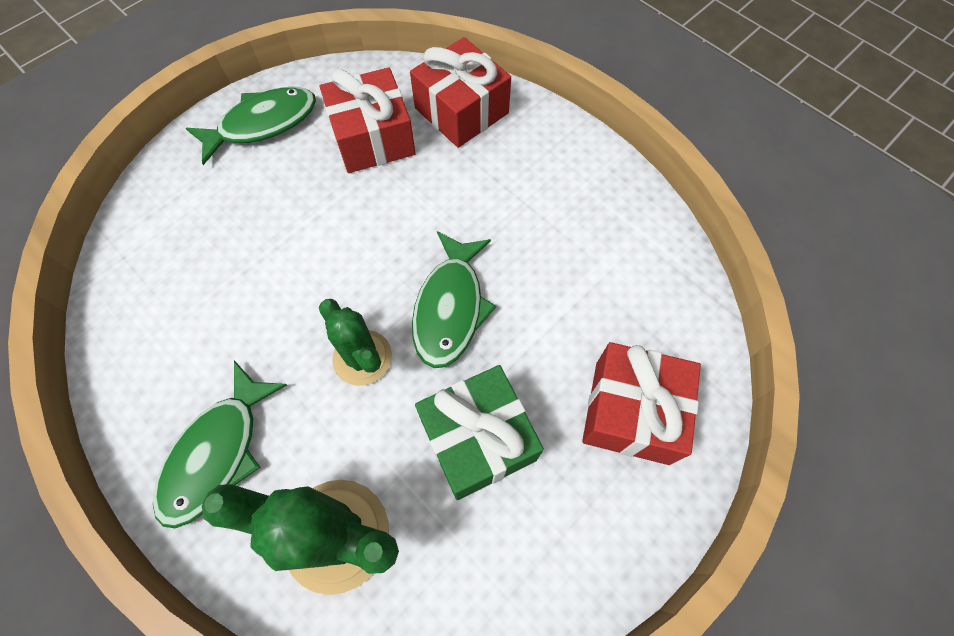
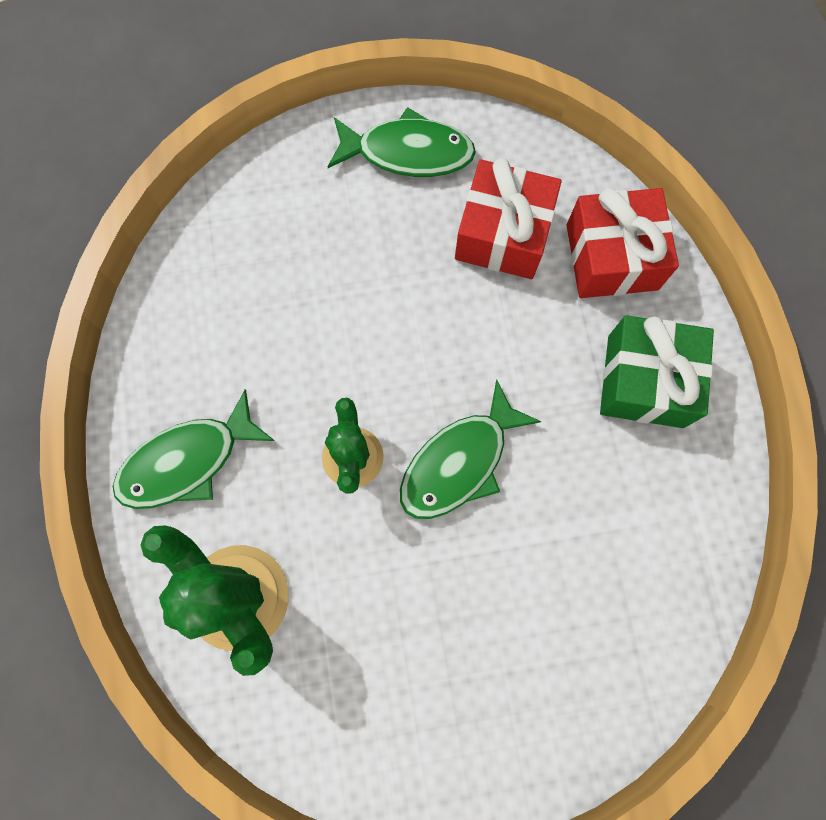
camera: 35 degrees right, 10 degrees up
green gift [415,365,544,500] -> green gift moved to [600,315,714,428]
red gift [582,342,701,465] -> none

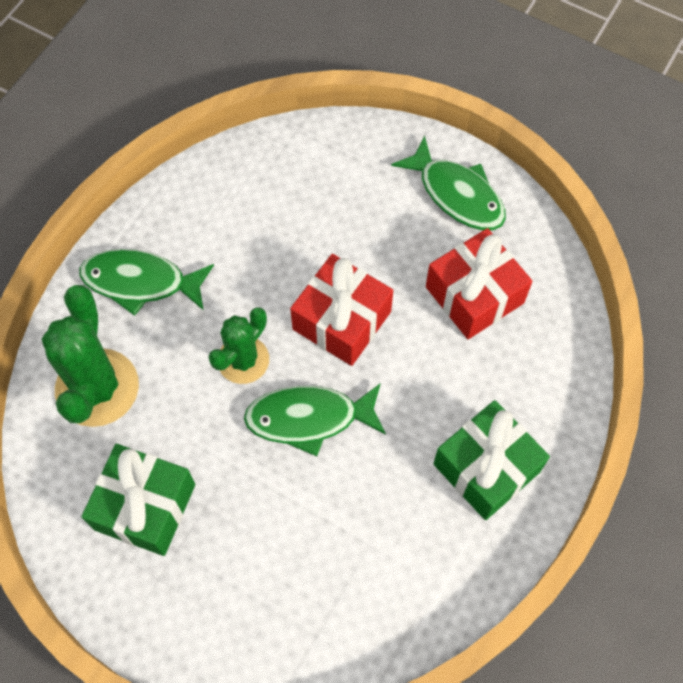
camera: 40 degrees right, 10 degrees down
red gift [566,188,679,298] -> red gift moved to [290,254,393,366]
none -> green gift [82,444,195,556]

